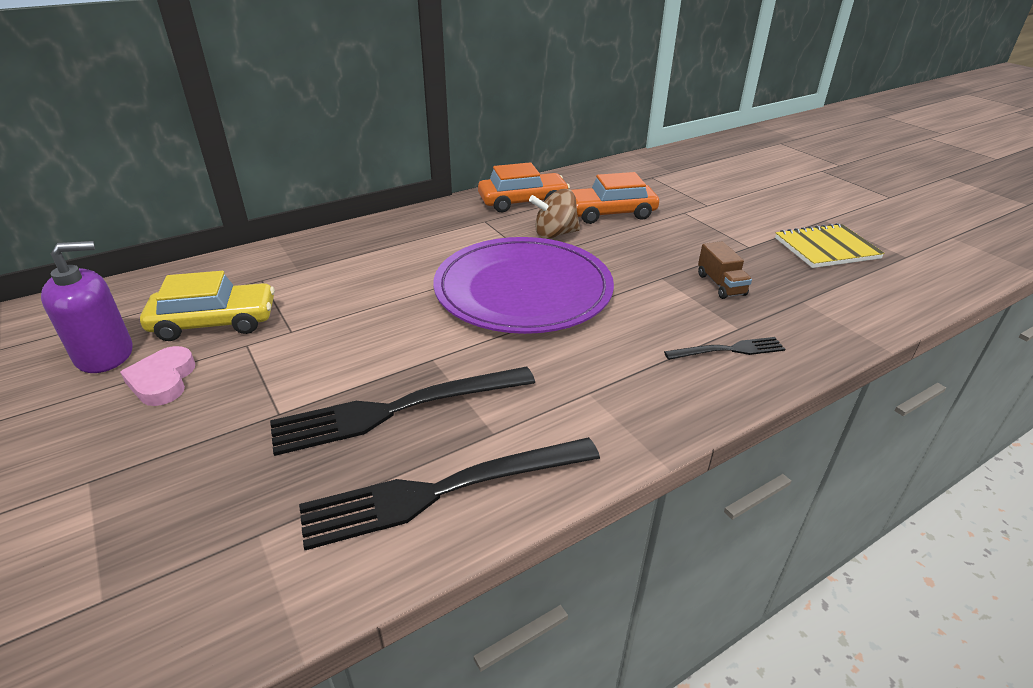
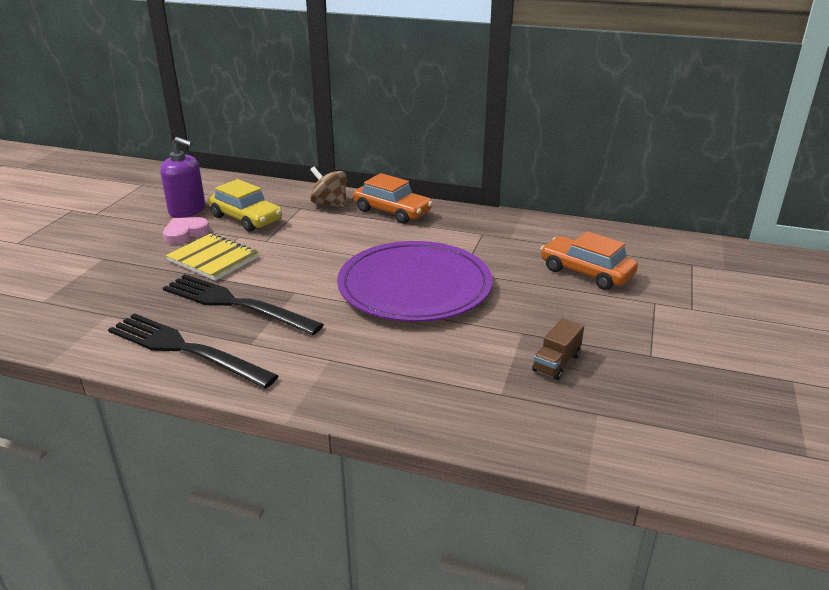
camera: 50 degrees right, 5 degrees down
orange car [478,162,570,212] -> orange car moved to [353,173,433,224]
brown spinning top [529,189,580,239] -> brown spinning top moved to [310,167,346,208]
black fork [664,337,785,360] -> none
yellow notebook [775,223,885,268] -> yellow notebook moved to [166,233,259,281]

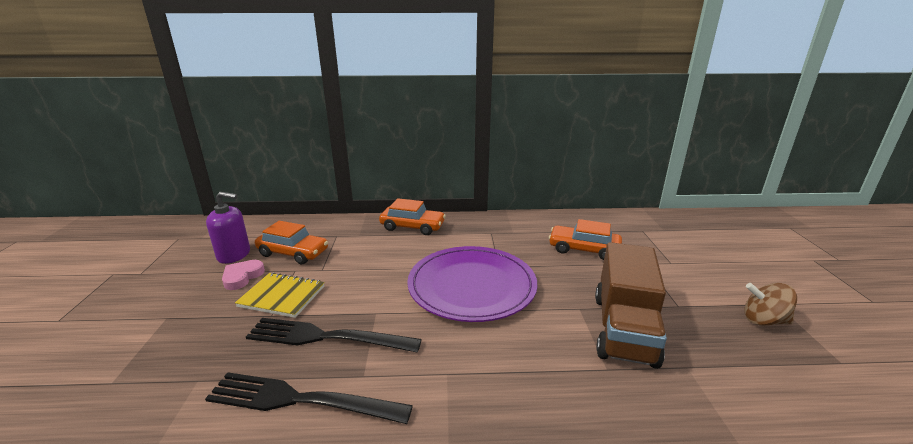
camera: 20 degrees left, 5 degrees down
yellow car [208,179,282,232] -> orange car [255,221,328,264]
brown spinning top [310,167,346,208] -> brown spinning top moved to [744,283,797,326]
brown truck [532,318,584,380] -> brown truck [595,242,667,369], size x2.37

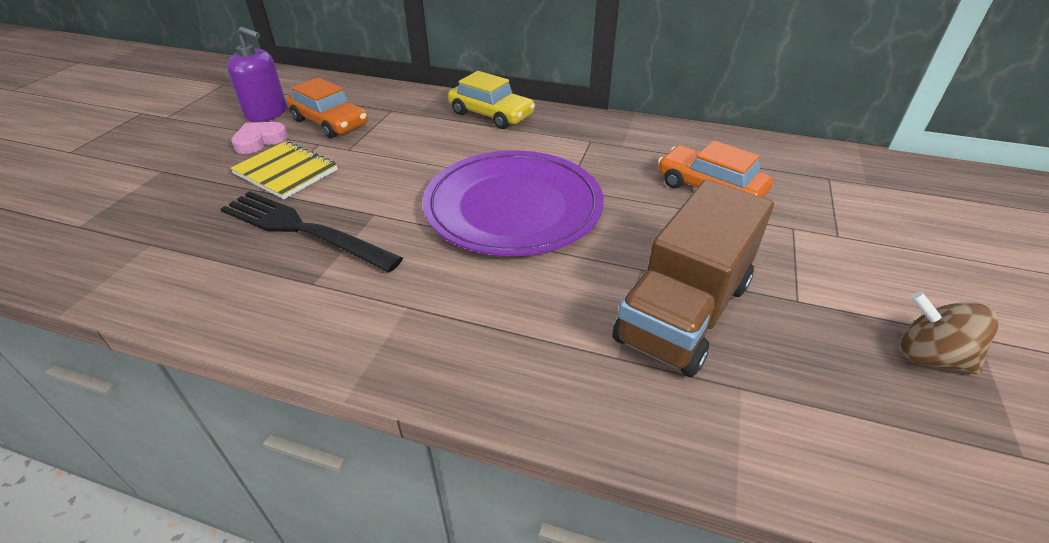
camera: 20 degrees right, 15 degrees up
black fork [205,372,413,424] -> none
orange car [379,198,446,235] -> yellow car [448,71,535,129]

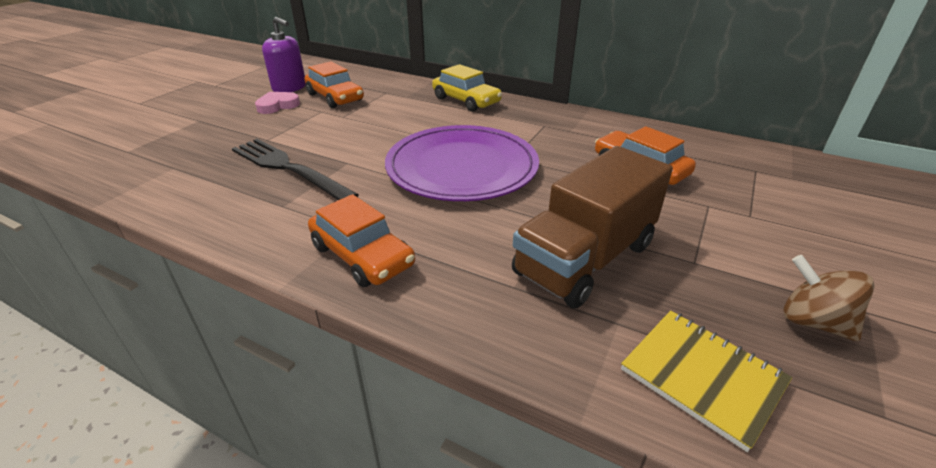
camera: 10 degrees right, 5 degrees down
yellow notebook [230,141,338,199] -> yellow notebook moved to [621,310,792,452]
none -> orange car [308,194,415,287]

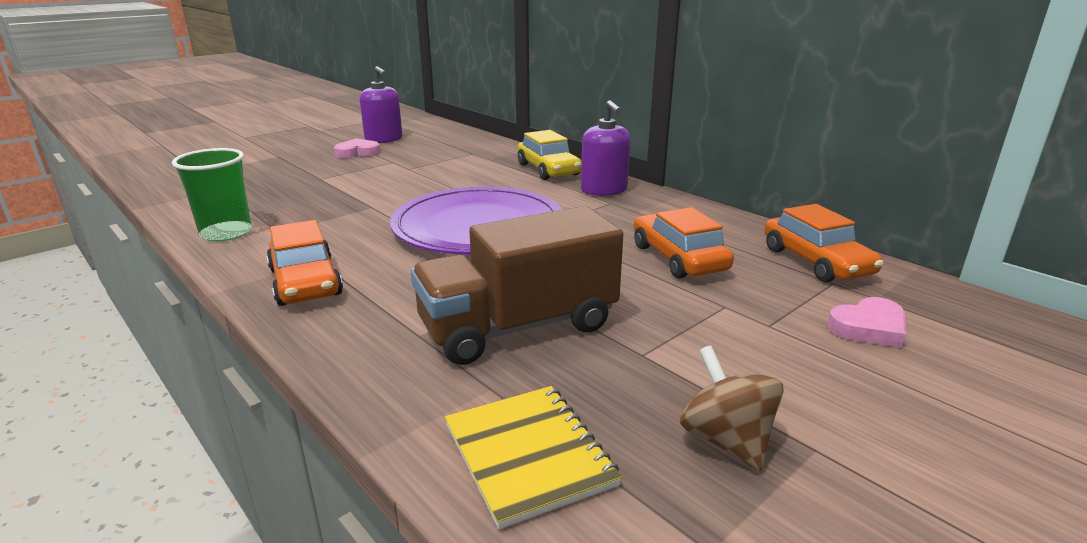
camera: 20 degrees right, 10 degrees down
black fork [232,139,359,200] -> none
orange car [305,61,364,108] -> orange car moved to [765,204,884,282]
none -> green cup [172,148,252,242]
none -> purple soap dispenser [581,100,631,196]
none -> pink heart [827,297,906,348]

